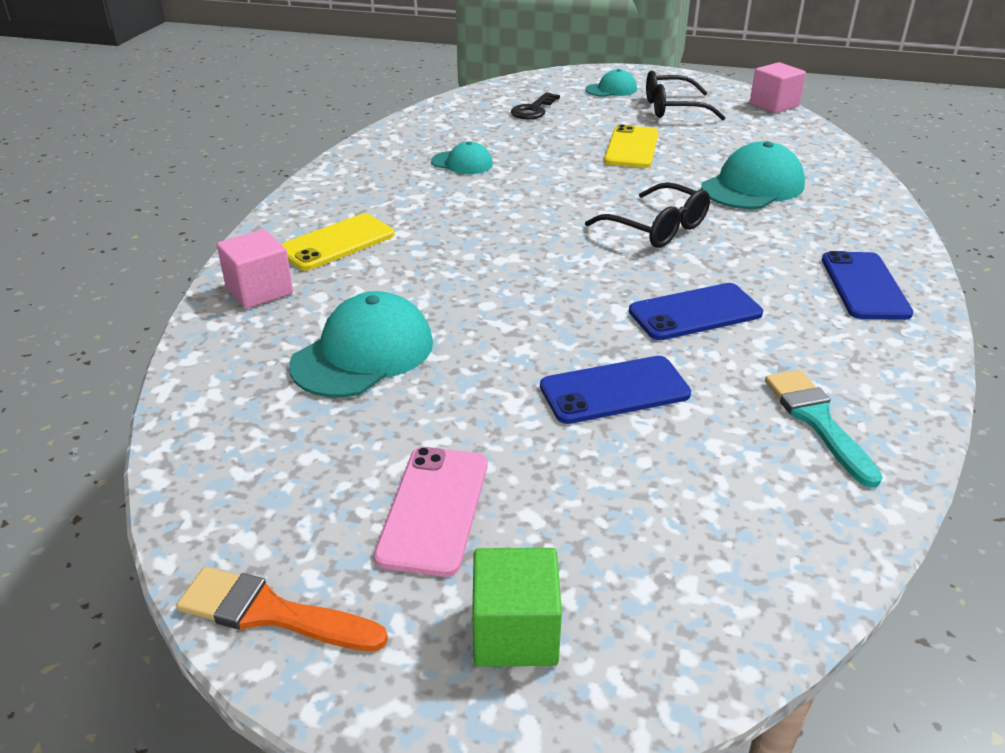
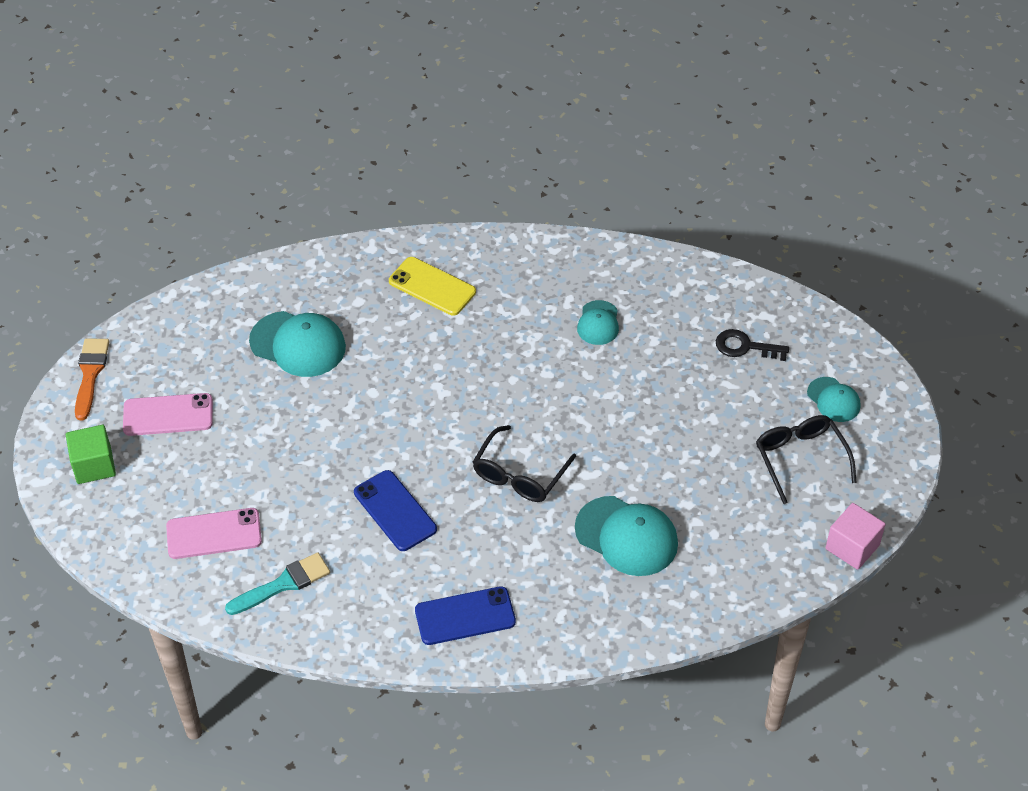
camera: 75 degrees right, 15 degrees up
pink cube [217,229,293,309] -> none
blue phone [540,356,691,424] -> none
yellow phone [604,124,658,168] -> none
none -> pink phone [166,508,262,559]

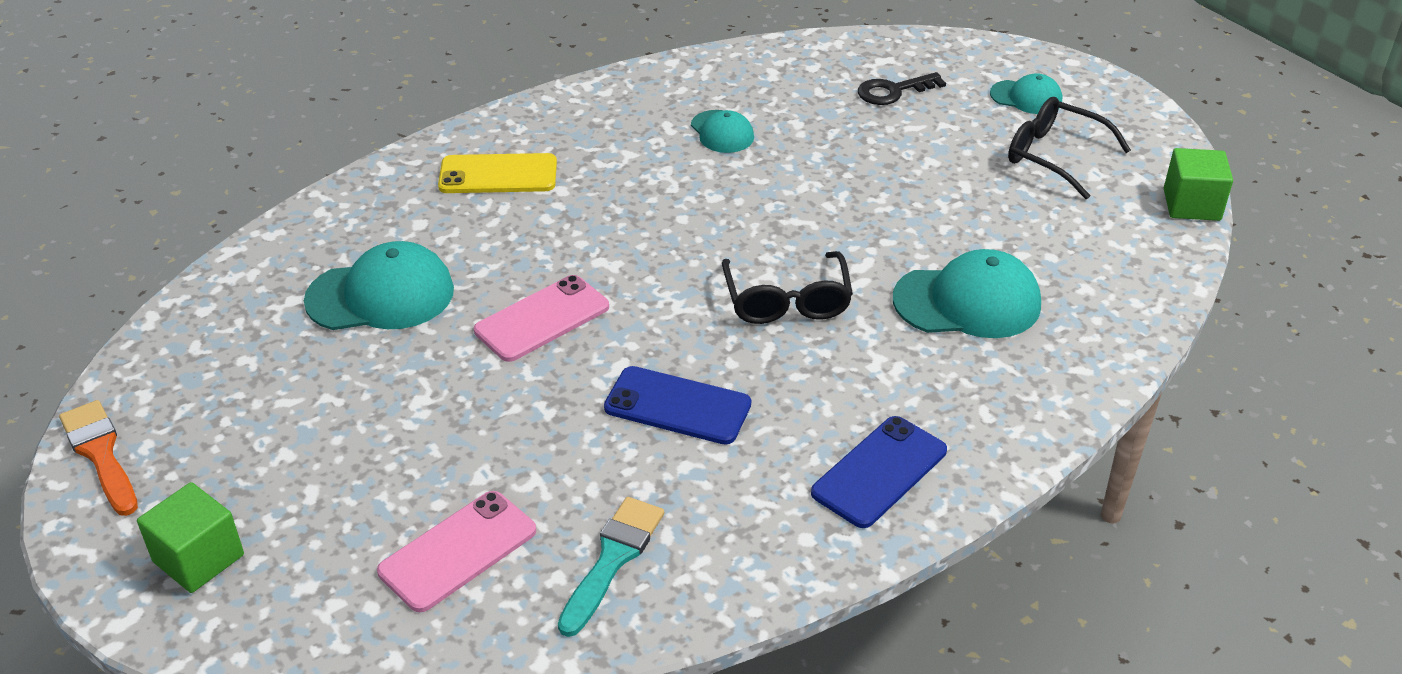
camera: 35 degrees left, 10 degrees down
pink phone [123,393,213,436] -> pink phone moved to [474,275,609,362]
pink cube [826,503,886,570] -> green cube [1164,148,1233,221]

